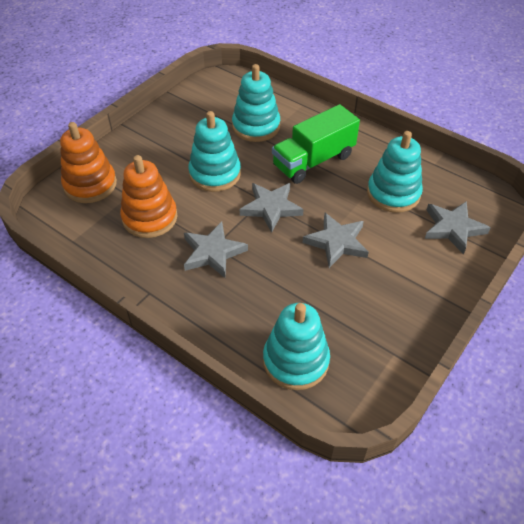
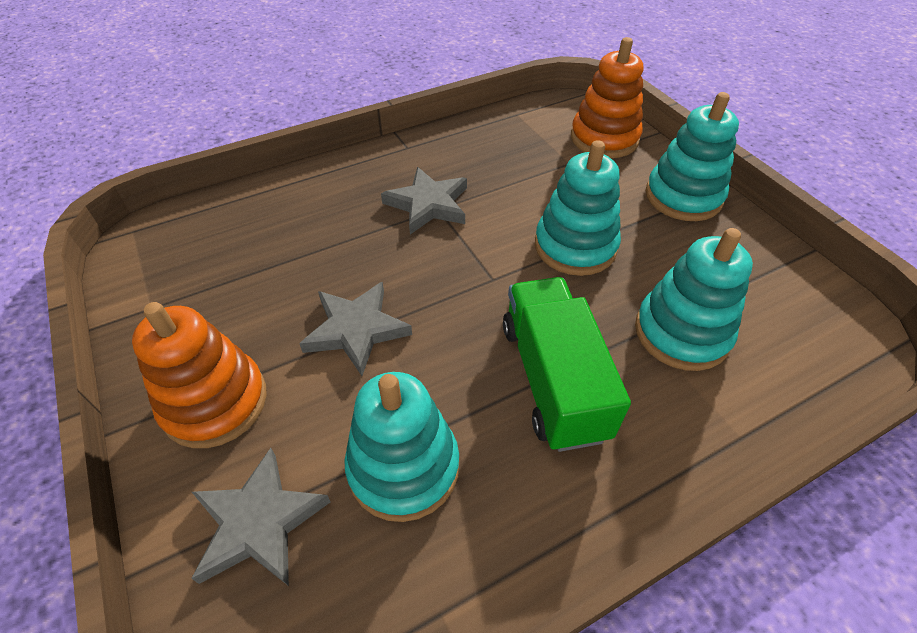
camera: 115 degrees right, 0 degrees up
orange stacking toy [120,155,177,238] -> orange stacking toy moved to [132,302,267,448]
grey star [240,183,304,233] -> none
turquoise stacking toy [263,303,330,390] -> turquoise stacking toy moved to [646,92,739,221]

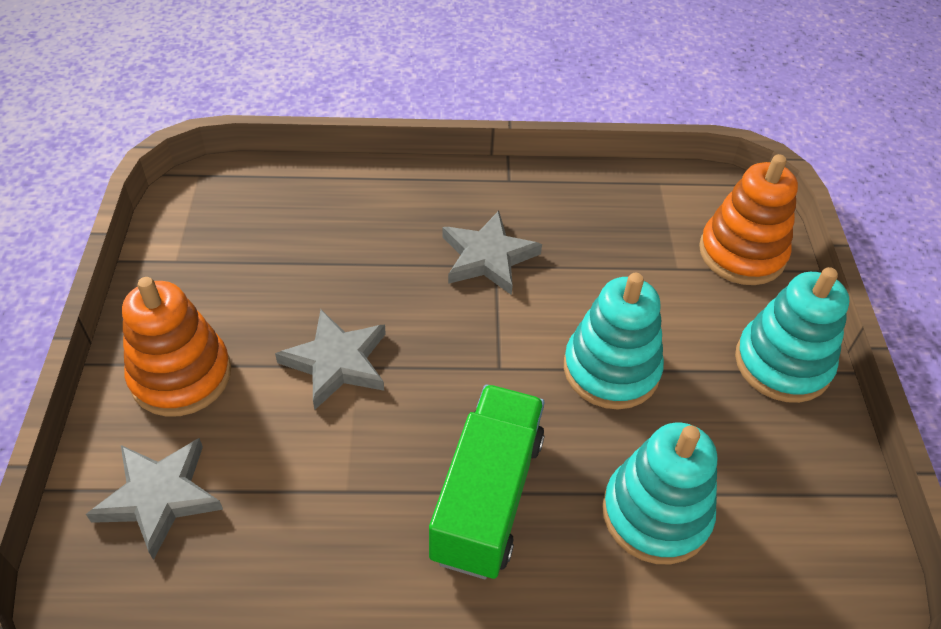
camera: 25 degrees right, 0 degrees up
turquoise stacking toy [344,372,459,522] -> none

